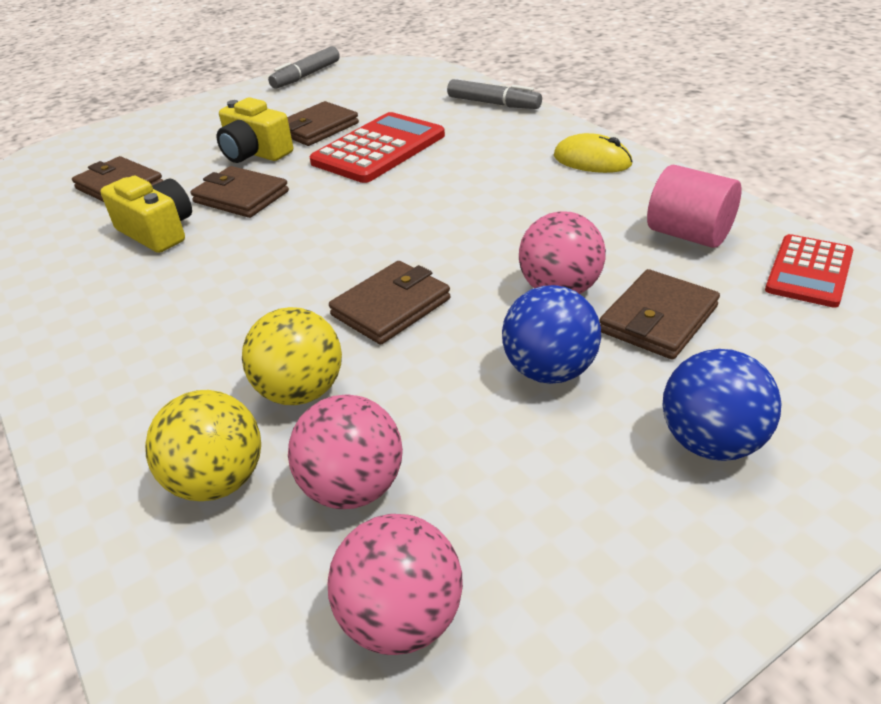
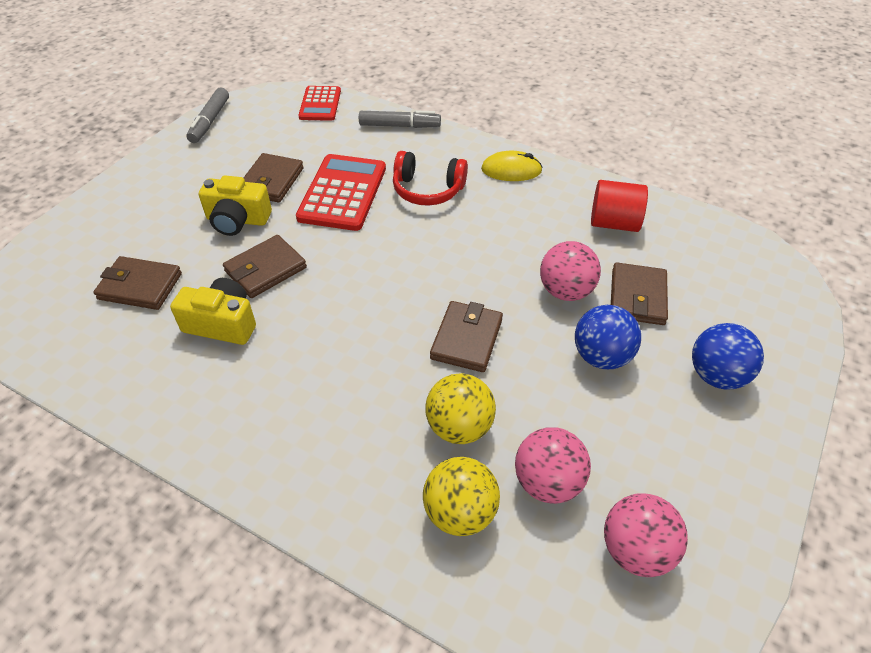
camera: 30 degrees left, 10 degrees up
brown wallet [190,166,289,218] -> brown wallet turned 45 degrees counterclockwise [223,235,307,298]
pink cylinder [647,165,741,248] -> red cylinder [591,180,648,232]
red calculator [765,234,853,308] -> red calculator moved to [298,86,341,121]
none -> red headphones [393,151,468,206]

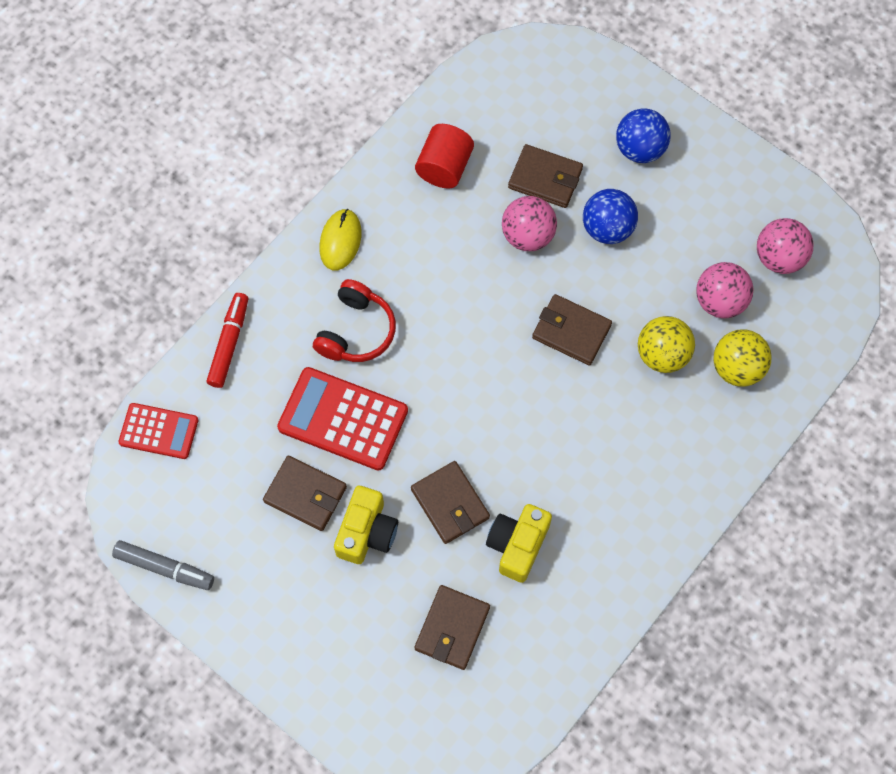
camera: 80 degrees left, 20 degrees up
grey marker [359,111,441,128] -> red marker [206,293,249,388]

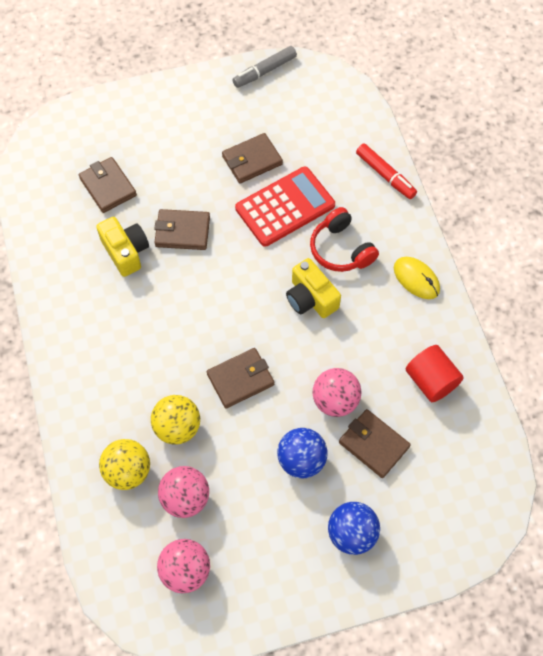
camera: 125 degrees right, 5 degrees down
red calculator [118,403,198,459] -> none
yellow camera [334,486,398,564] -> yellow camera moved to [286,258,341,318]
brown wallet [508,144,583,208] -> brown wallet turned 75 degrees clockwise [339,409,411,478]

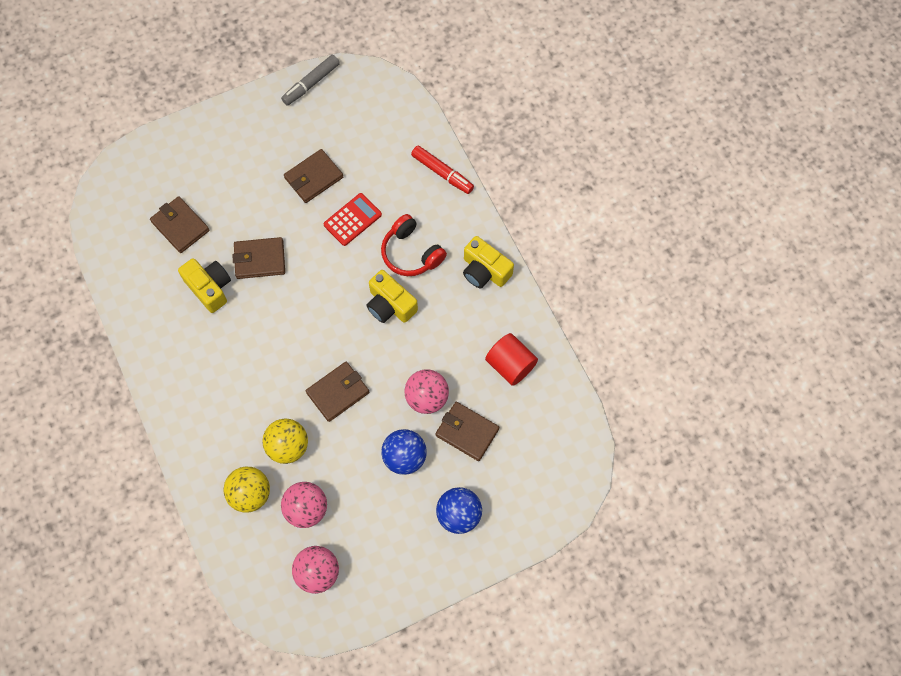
camera: 10 degrees left, 5 degrees up
red calculator [235,166,335,247] -> red calculator [324,193,382,246], size x0.62
yellow mouse [394,257,440,299] -> yellow camera [463,236,514,288]

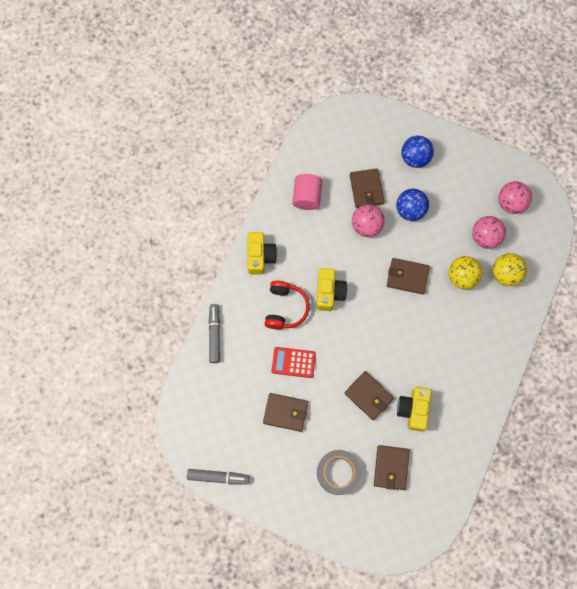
camera: 130 degrees left, 5 degrees up
red marker [411,146,474,194] -> grey marker [209,304,220,363]
red cylinder [485,333,538,386] -> pink cylinder [292,174,322,210]
none -> grey tape [317,450,361,495]

